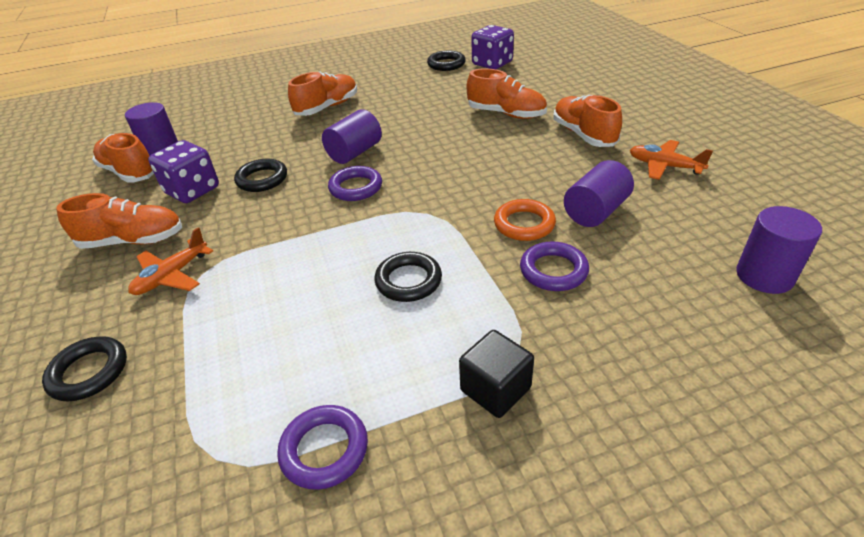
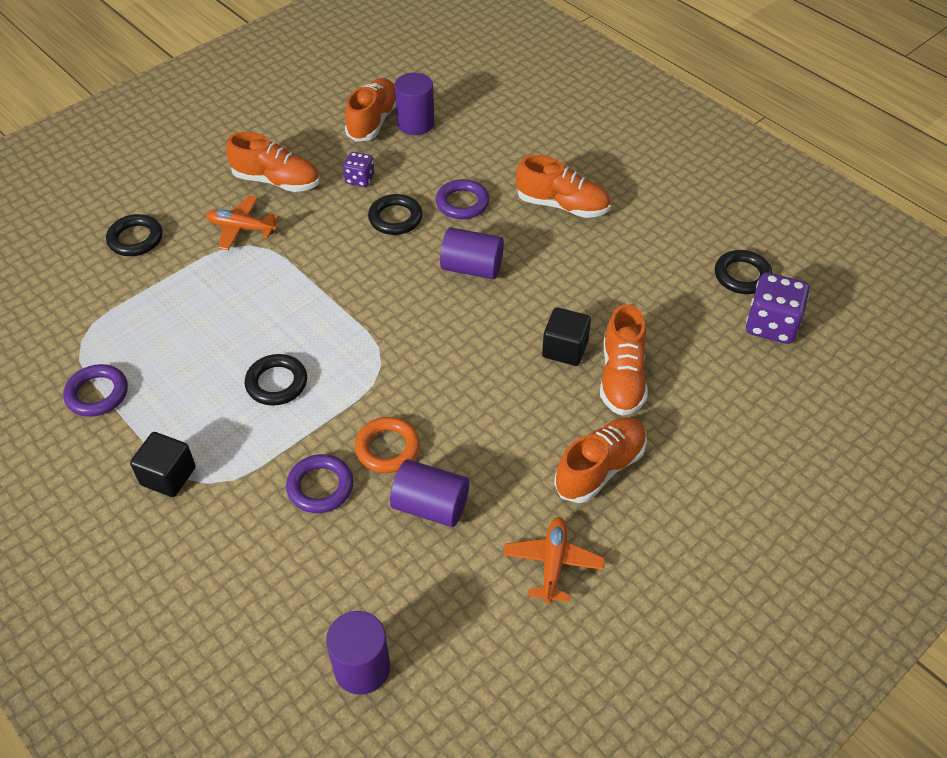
camera: 65 degrees right, 10 degrees up
orange shoe [56,193,182,249] -> orange shoe turned 45 degrees counterclockwise [226,132,320,192]
purple dice [148,140,219,203] -> purple dice [343,152,374,187], size x0.57
purple ring [328,166,382,201] -> purple ring moved to [436,179,489,219]
none -> black cube [542,307,591,366]

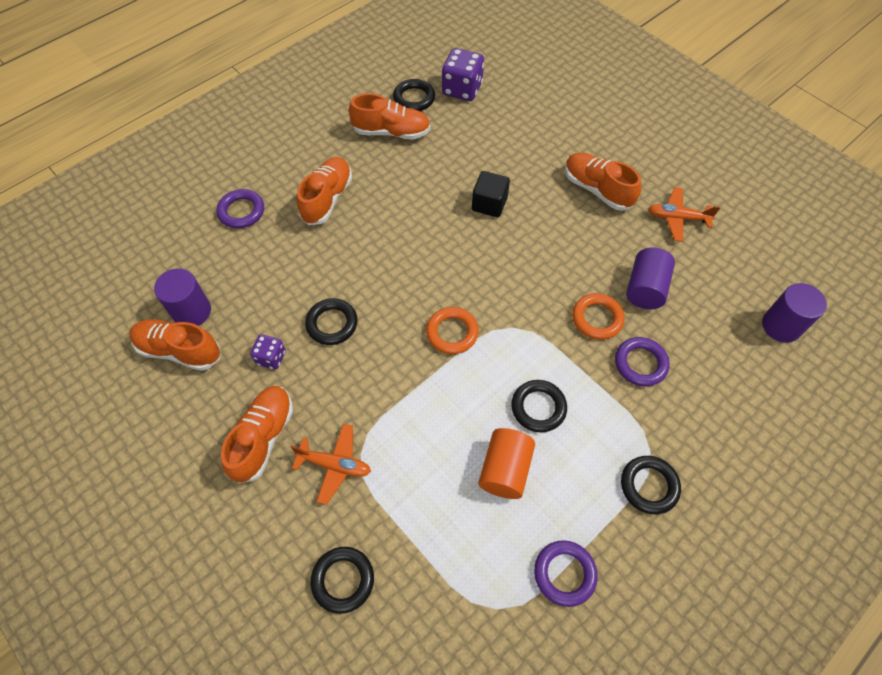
camera: 90 degrees left, 10 degrees up
black cube [130,432,196,497] -> black ring [621,456,681,514]
orange plane [206,196,279,250] -> orange plane turned 90 degrees counterclockwise [291,424,371,505]
purple ring [436,179,489,219] -> purple ring moved to [216,189,264,228]
purple cylinder [440,227,504,279] -> none
orange shoe [600,304,648,416] -> orange shoe moved to [349,93,430,140]
none -> orange ring [426,307,479,354]
none -> orange cylinder [478,428,535,499]

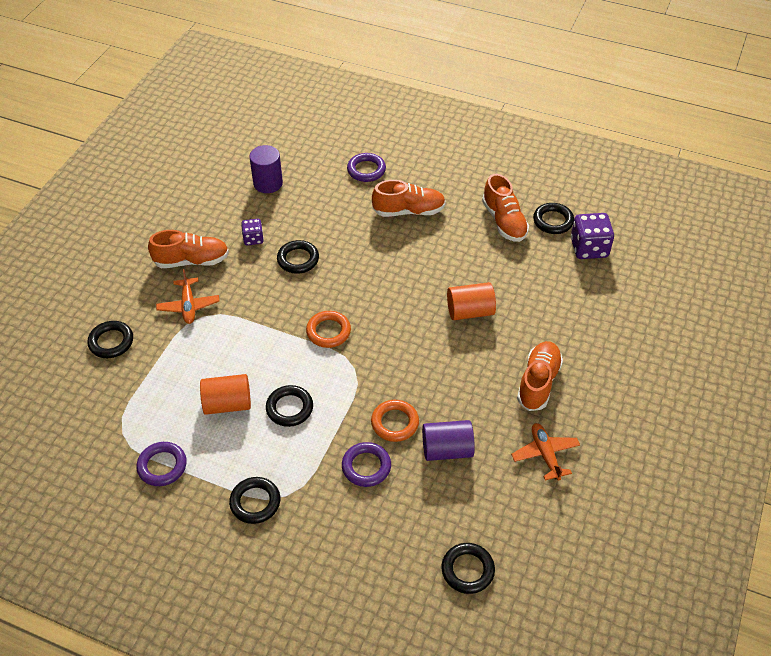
camera: 65 degrees right, 10 degrees down
orange shoe [129,319,220,371] -> none
black cube [472,171,510,217] -> orange cylinder [447,282,496,320]
purple cylinder [762,283,827,343] -> black ring [442,543,495,594]

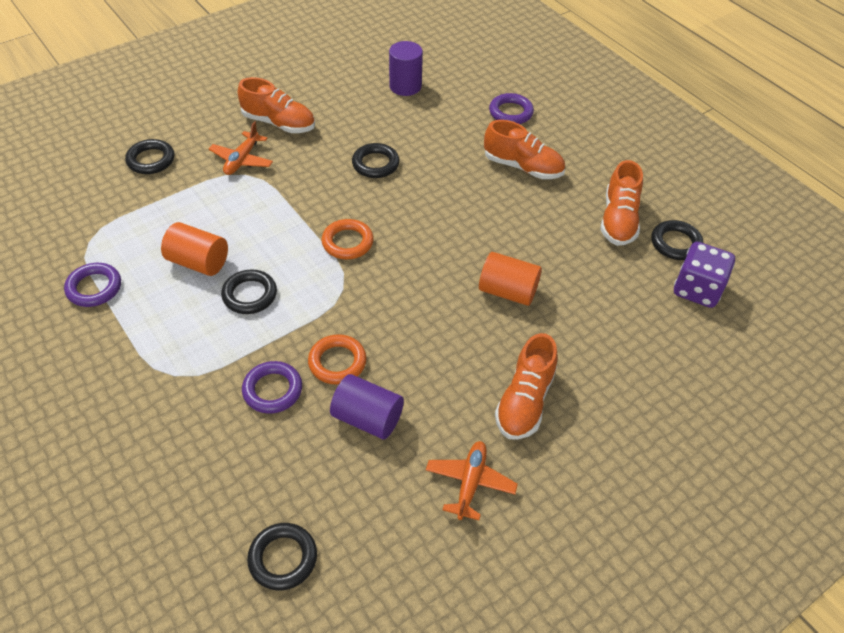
camera: 30 degrees right, 0 degrees up
black ring [229,477,280,524] -> none
purple dice [241,219,264,245] -> none
orange shoe [517,341,563,411] -> orange shoe turned 150 degrees clockwise [495,333,558,440]

